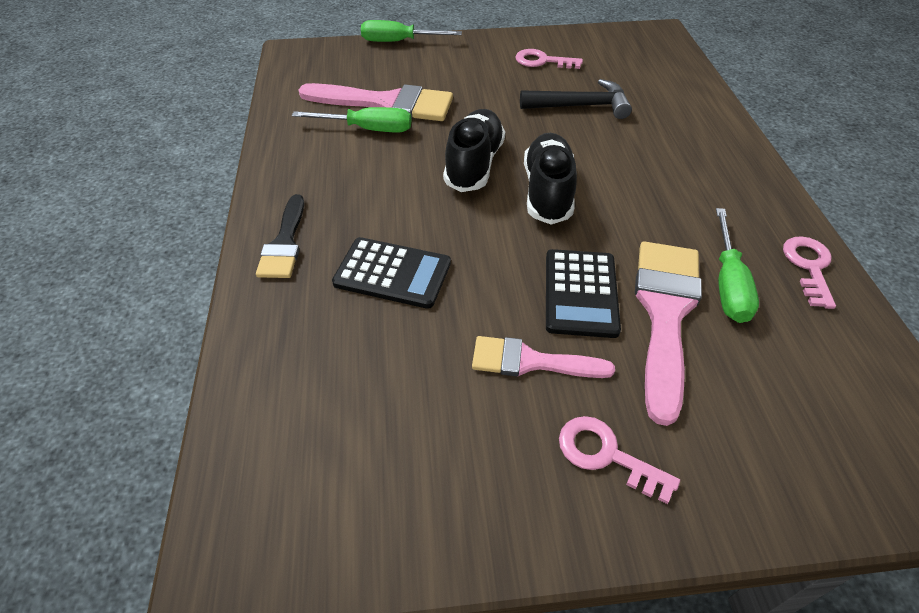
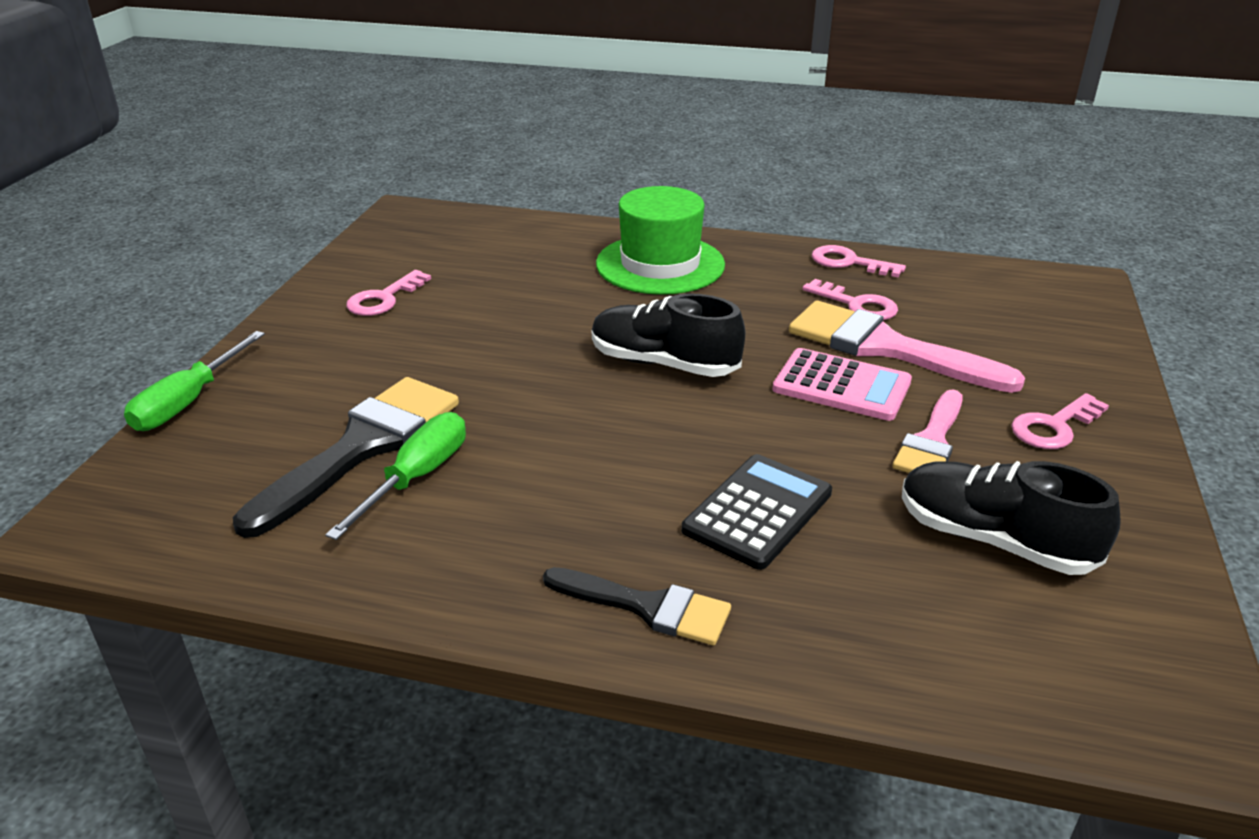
camera: 70 degrees left, 15 degrees down
pink brush [298,83,453,121] -> black brush [233,377,459,538]
black shoe [443,109,505,192] -> black shoe moved to [902,461,1121,575]
black hammer [520,79,632,119] -> none
black calculator [546,249,621,338] -> pink calculator [772,348,912,421]
green screwdriver [716,208,759,323] -> pink key [802,279,898,320]
none -> green hat [596,186,725,295]

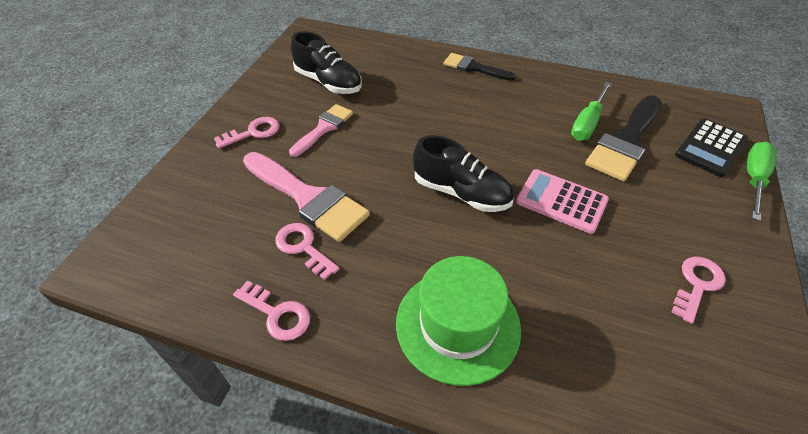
camera: 175 degrees left, 15 degrees up
black calculator [682,454,832,570] -> black calculator moved to [675,118,748,177]
pink calculator [772,348,912,421] -> pink calculator moved to [516,169,609,234]

